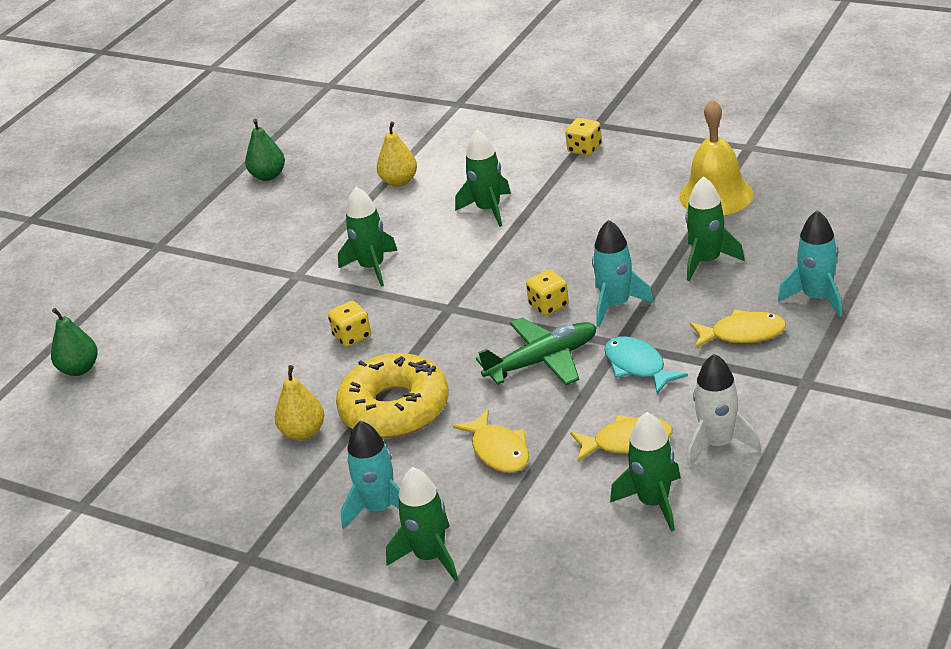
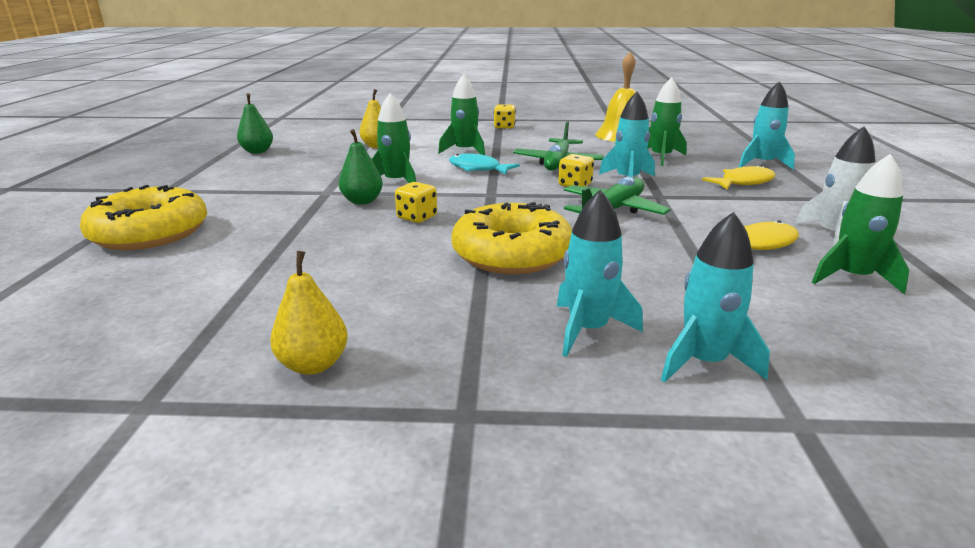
camera: 30 degrees left, 10 degrees down
green pear [51,308,98,376] -> green pear moved to [339,129,383,205]
yellow pear [275,365,324,440] -> yellow pear moved to [270,251,348,375]
green rocket [386,467,458,581] -> turquoise rocket [661,212,770,383]
yellow fish [453,409,529,473] -> none
turquoise fish [604,336,688,394] -> turquoise fish moved to [449,153,520,175]
none -> yellow donut [80,185,207,250]
none -> green plane [513,121,604,171]

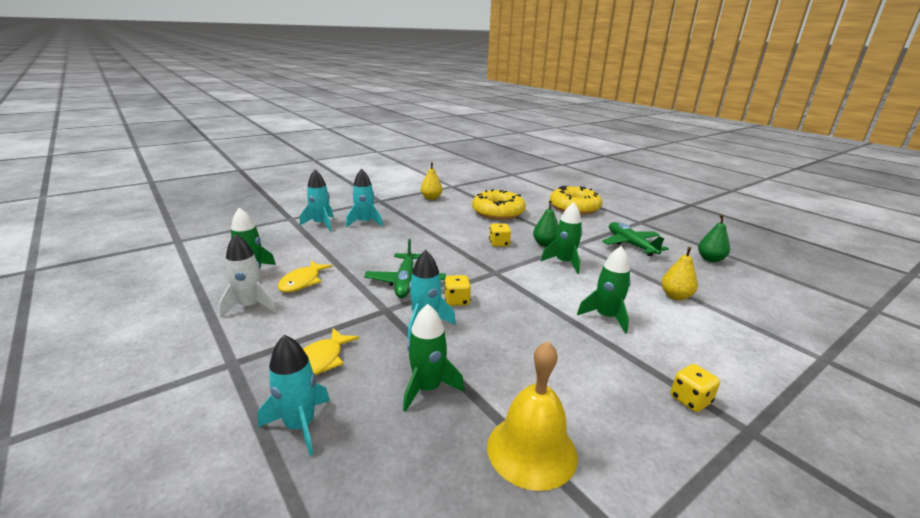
camera: 140 degrees right, 0 degrees up
turquoise fish [449,153,520,175] -> none
yellow donut [451,202,572,274] -> yellow donut moved to [472,189,526,220]
green plane [513,121,604,171] -> green plane moved to [602,222,669,256]

